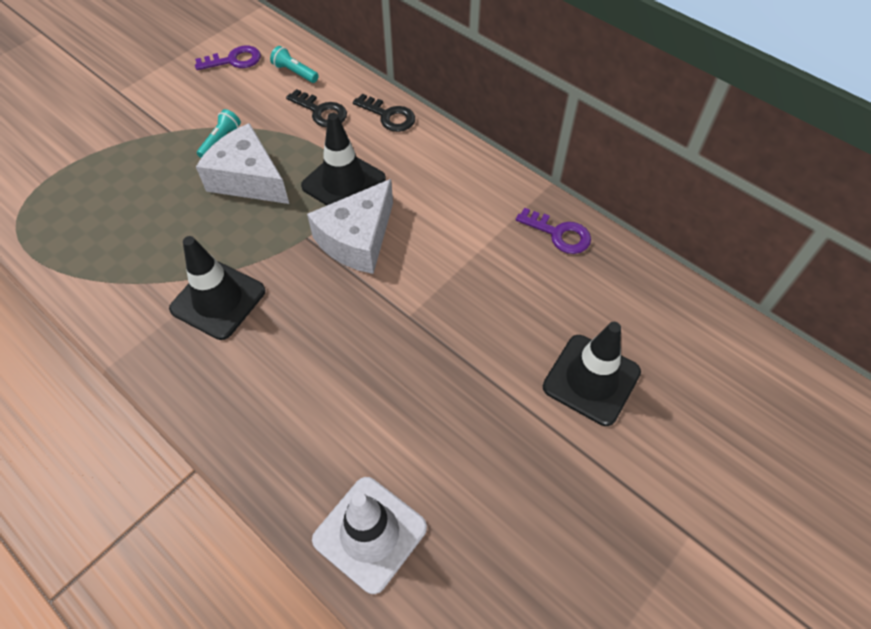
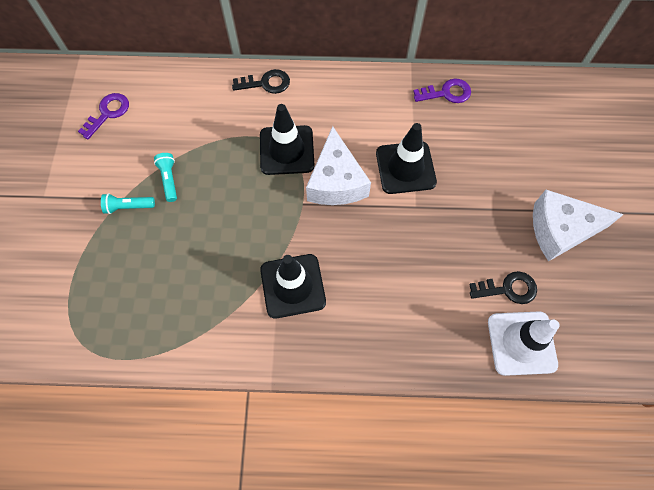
camera: 40 degrees left, 10 degrees up
white cheese [196,123,289,204] -> white cheese moved to [533,190,624,262]
turquoise flashlight [270,46,319,83] -> turquoise flashlight moved to [101,193,155,214]
black key [286,89,347,127] -> black key moved to [469,271,537,304]
black traffic cone [543,322,641,426] -> black traffic cone moved to [376,123,437,194]

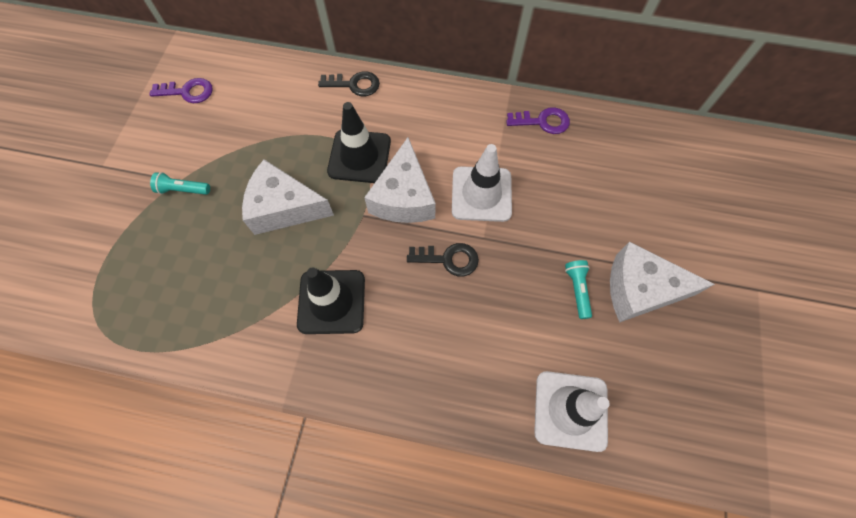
camera: 10 degrees right, 0 degrees up
purple key [78,93,129,139] -> purple key turned 45 degrees clockwise [149,78,213,103]
turquoise flashlight [154,153,177,202] -> turquoise flashlight moved to [565,260,592,319]
black traffic cone [376,123,437,194] -> white traffic cone [452,144,512,222]
black key [469,271,537,304] -> black key moved to [407,243,479,276]
none -> white cheese [242,159,334,235]

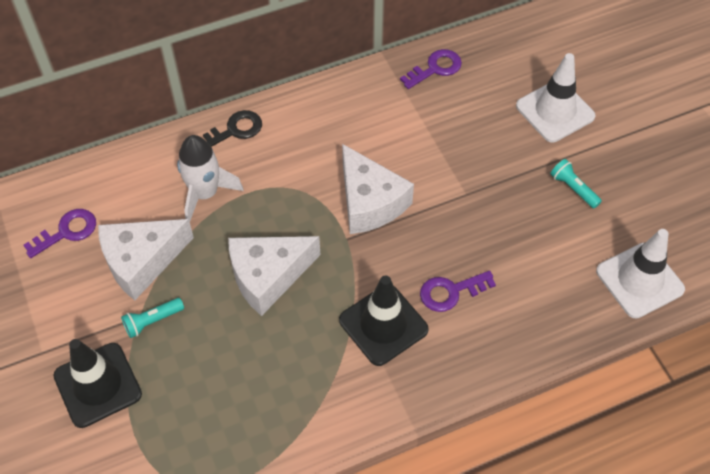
camera: 35 degrees left, 10 degrees down
black traffic cone [327,102,391,183] -> black traffic cone moved to [53,339,142,428]
black key [407,243,479,276] -> none
white traffic cone [452,144,512,222] -> white traffic cone moved to [516,53,595,142]
white cheese [610,241,715,323] -> white cheese moved to [98,219,194,300]
none -> white rocket [177,135,244,222]
none -> purple key [420,271,496,312]

